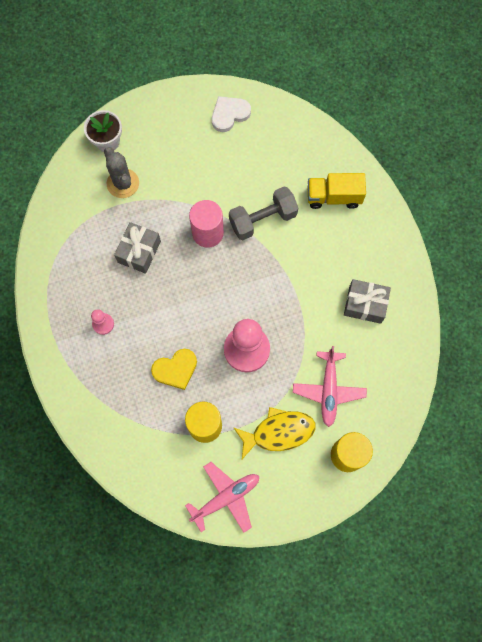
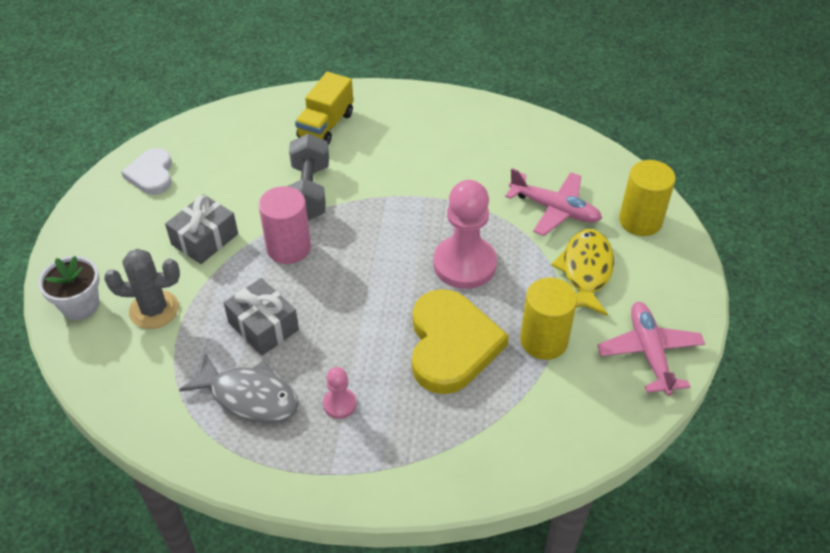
camera: 65 degrees left, 25 degrees down
yellow heart [151,349,197,390] -> yellow heart [412,289,509,394], size x1.70
grey gift [344,279,391,324] -> grey gift moved to [165,194,238,264]
none -> grey fish [179,353,299,423]

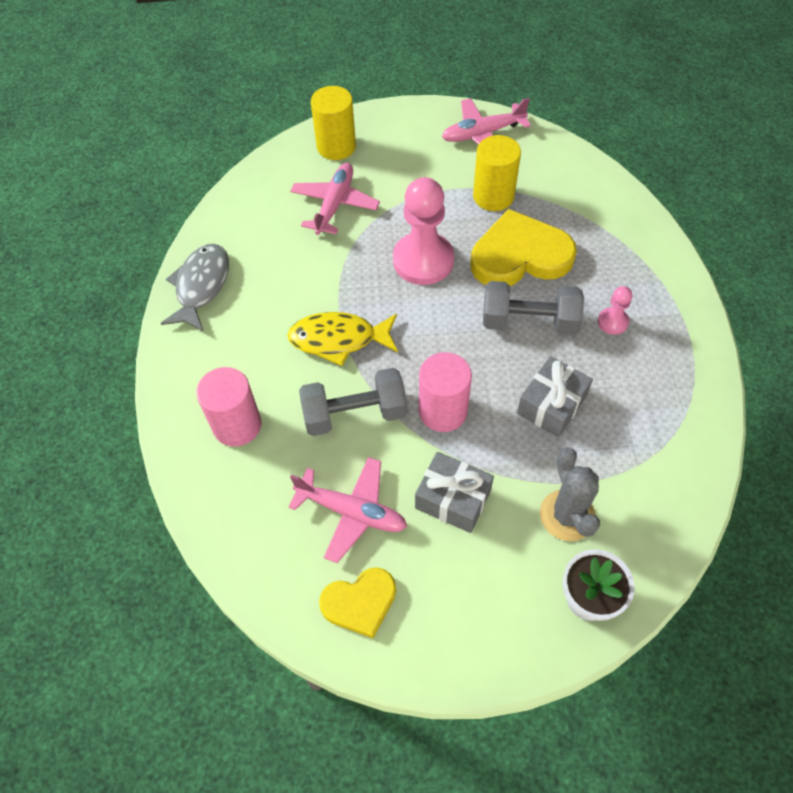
camera: 100 degrees left, 10 degrees up
white heart [121,148,172,195] -> yellow heart [319,567,396,638]
grey fish [179,353,299,423] -> grey fish moved to [161,244,229,332]
yellow truck [295,72,353,145] -> pink cylinder [196,367,261,447]
yellow fish [551,229,614,316] -> yellow fish moved to [287,312,398,366]
none -> pink plane [289,457,407,563]
none -> grey dumbbell [483,281,584,335]

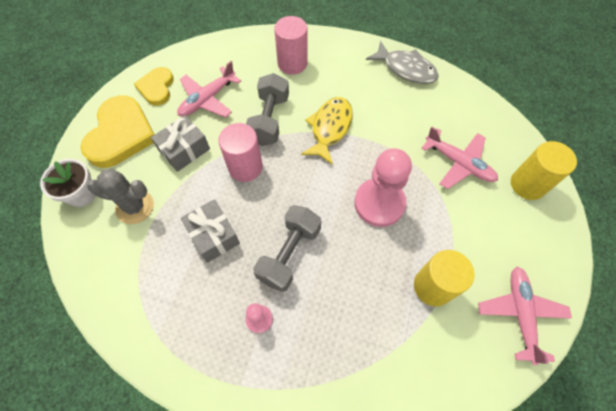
camera: 110 degrees right, 5 degrees up
yellow heart [470,209,577,286] -> yellow heart moved to [80,95,155,168]

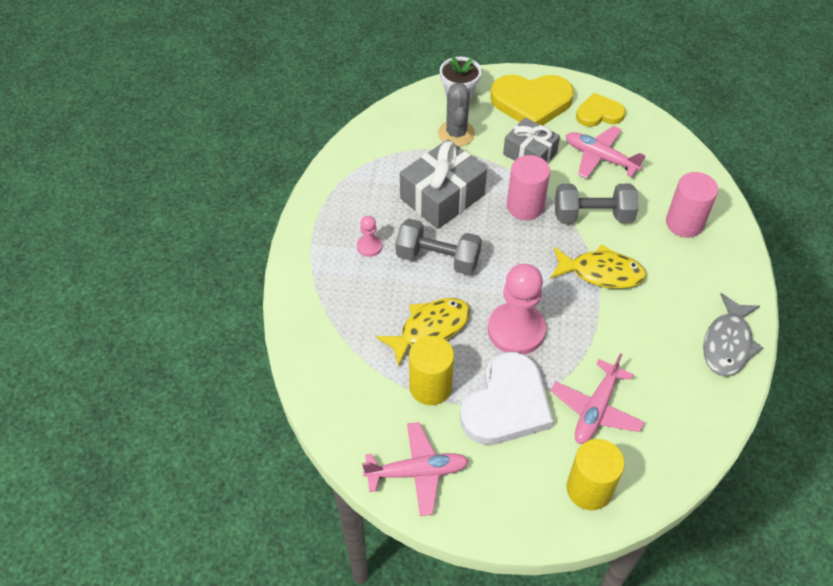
camera: 80 degrees right, 10 degrees down
grey gift [181,199,240,263] -> grey gift [400,139,487,229], size x1.51
none -> yellow fish [376,298,470,366]
none -> white heart [460,352,553,445]

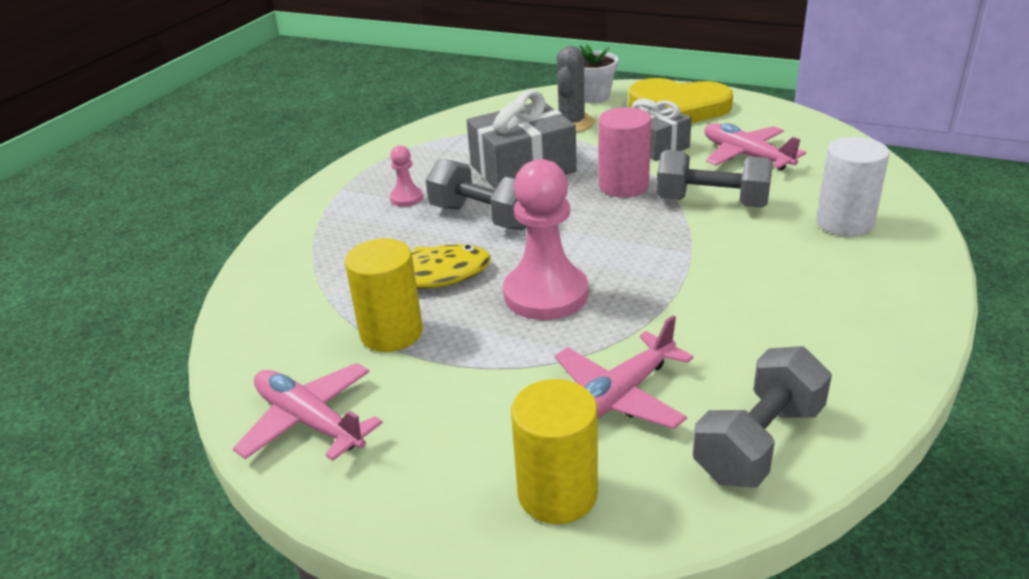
camera: 20 degrees right, 20 degrees down
pink plane [362,422,469,516] -> pink plane turned 150 degrees counterclockwise [233,363,383,461]
white heart [460,352,553,445] -> none
yellow fish [550,244,646,289] -> none
yellow heart [576,93,626,127] -> none
pink cylinder [666,172,718,238] -> white cylinder [816,137,890,236]
grey fish [703,293,763,376] -> none
none -> grey dumbbell [693,346,832,488]

